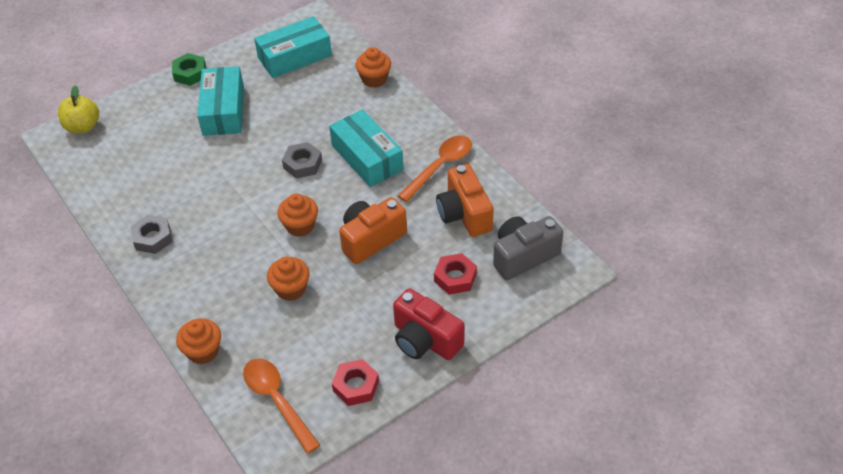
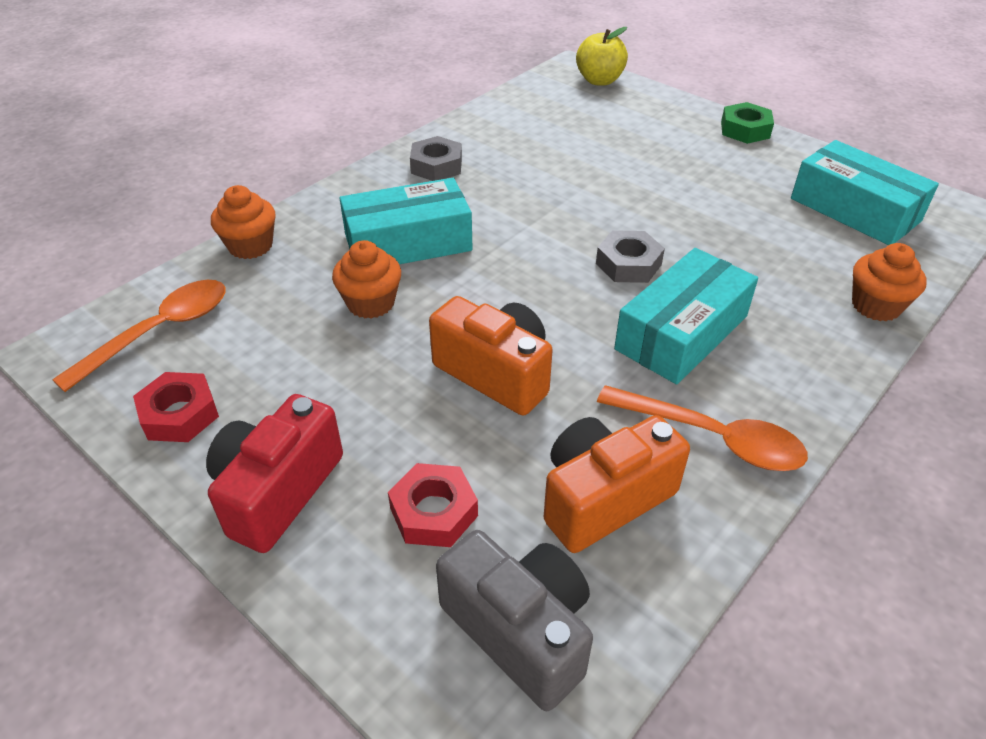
camera: 75 degrees right, 5 degrees down
turquoise box [197,66,244,136] -> turquoise box moved to [339,178,473,264]
orange cupcake [277,194,318,237] -> none

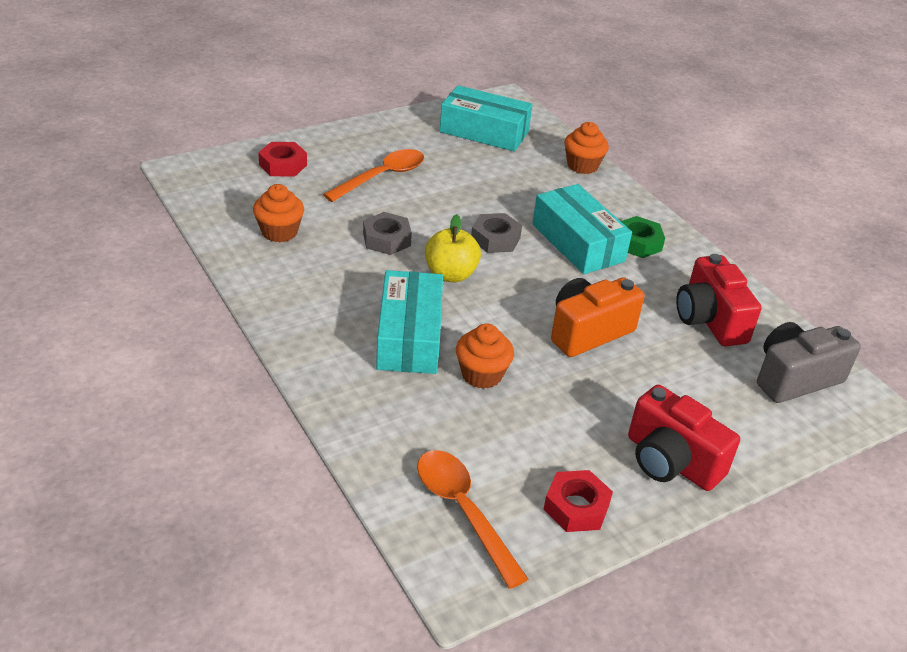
camera: 75 degrees left, 5 degrees down
orange cupcake [211,185,276,259] -> orange cupcake moved to [253,184,304,242]
red nut [388,463,478,547] -> red nut moved to [258,142,307,176]
grey nut [410,136,462,181] -> grey nut moved to [363,212,412,255]
orange camera [544,415,690,553] -> red camera [676,254,762,346]
yellow apple [576,27,628,86] -> yellow apple moved to [425,214,481,282]
orange spoon [597,385,808,471] -> orange spoon moved to [323,149,424,202]
green nut [721,102,774,144] -> green nut moved to [621,216,665,258]
turquoise box [791,140,939,245] -> turquoise box turned 45 degrees clockwise [440,85,533,152]

